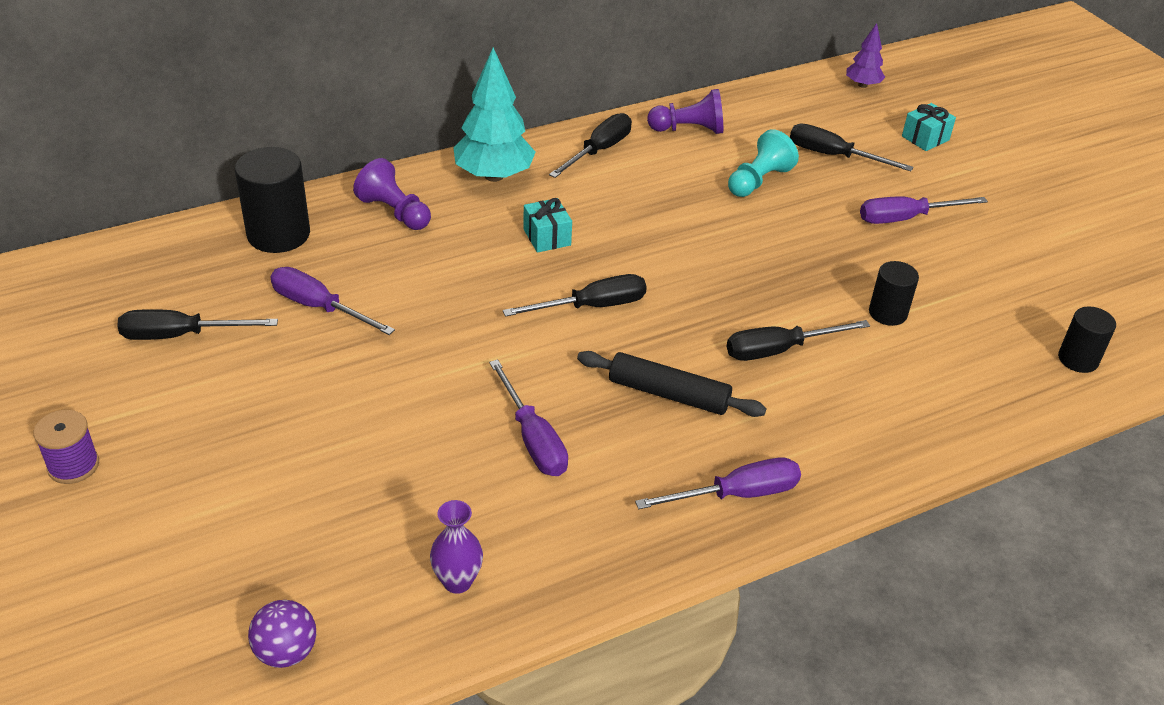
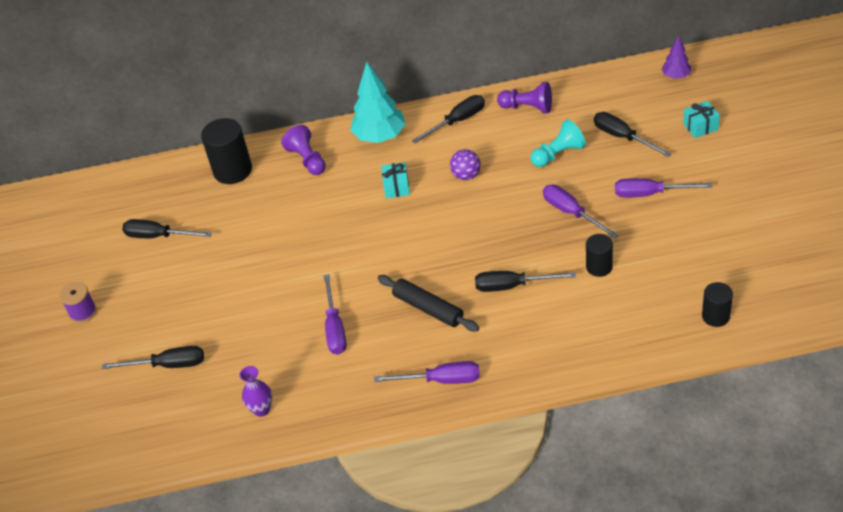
camera: 25 degrees right, 5 degrees up
purple ball [248,600,316,668] -> purple ball moved to [450,149,481,180]
purple screwdriver [270,267,395,335] -> purple screwdriver moved to [543,185,619,238]
black screwdriver [503,274,647,317] -> black screwdriver moved to [102,346,204,369]

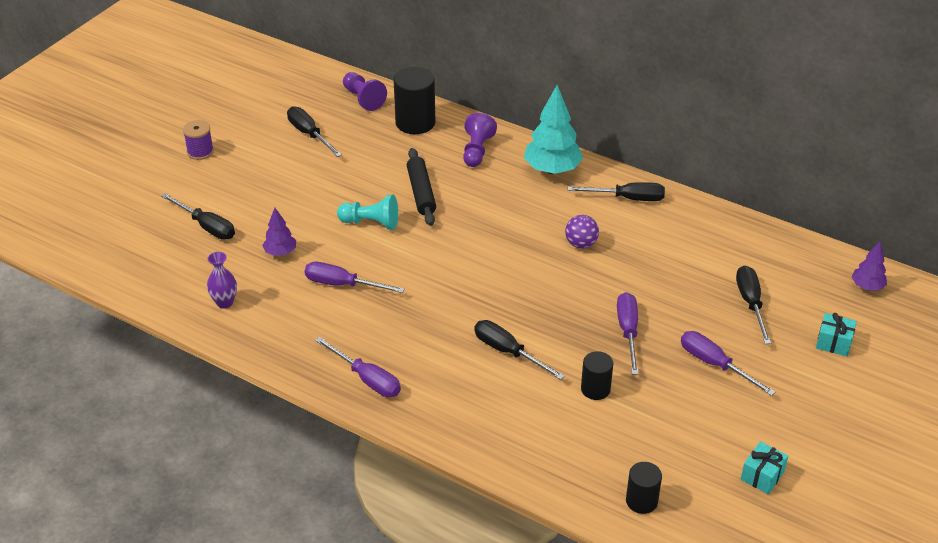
camera: 35 degrees right, 5 degrees down
purple screwdriver [324,274,347,355] -> purple screwdriver turned 75 degrees clockwise [305,262,405,293]
black rolling pin [378,275,480,332] -> black rolling pin moved to [407,148,436,226]
turquoise gift [381,162,410,198] -> turquoise gift moved to [741,441,788,494]
purple pawn [497,82,552,114] -> purple pawn moved to [343,72,387,111]
turquoise pawn [531,119,586,167] -> turquoise pawn moved to [337,195,398,230]
none -> purple tree [263,208,296,256]

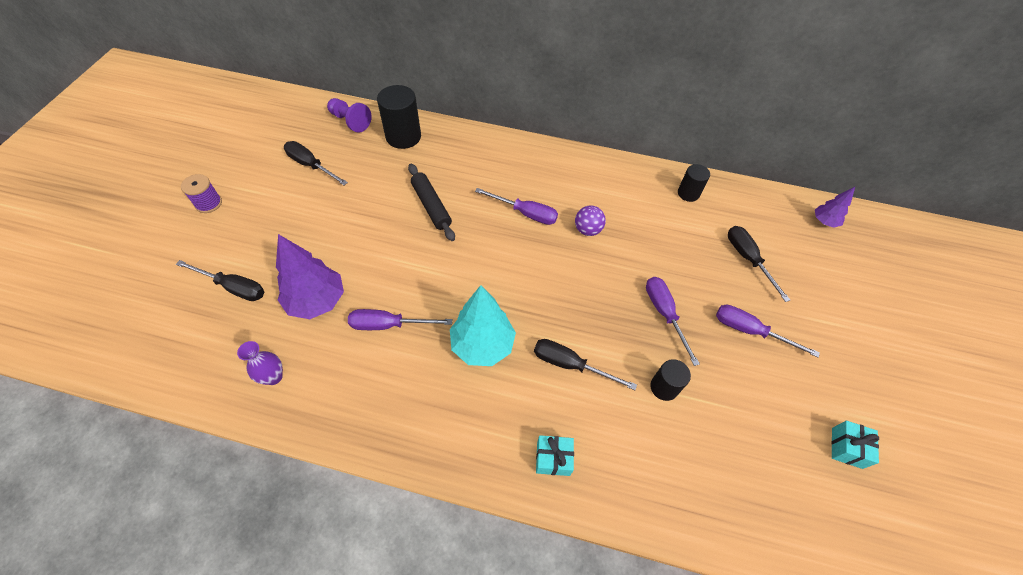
camera: 20 degrees left, 15 degrees up
purple tree [263,208,296,256] -> purple tree [276,234,344,319], size x1.86
purple screwdriver [315,337,401,398] -> purple screwdriver moved to [475,188,558,225]
turquoise pawn [337,195,398,230] -> none
purple pawn [463,113,497,167] -> none
turquoise tree [524,85,583,174] -> turquoise tree moved to [450,285,516,366]
black screwdriver [568,182,665,201] -> none
black cylinder [626,462,662,514] -> black cylinder moved to [678,164,710,202]
turquoise gift [816,313,857,356] -> turquoise gift moved to [536,435,574,476]

